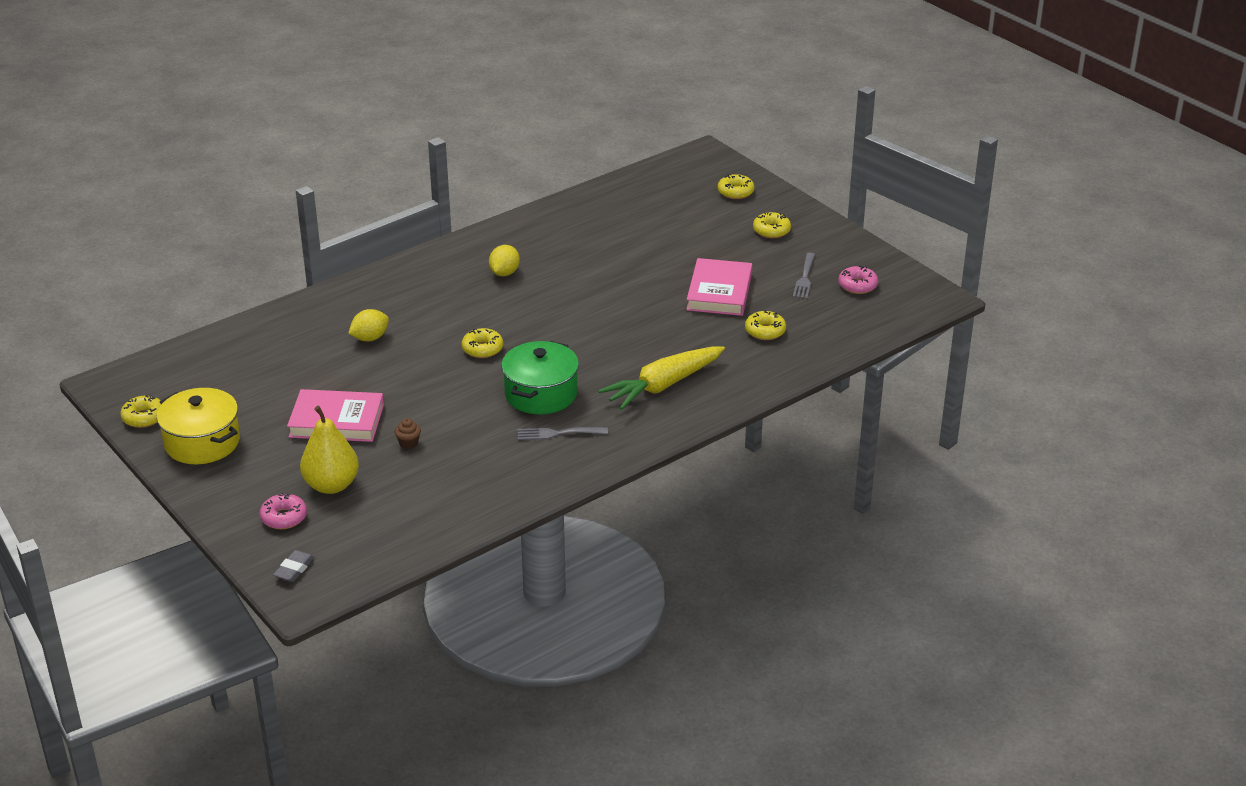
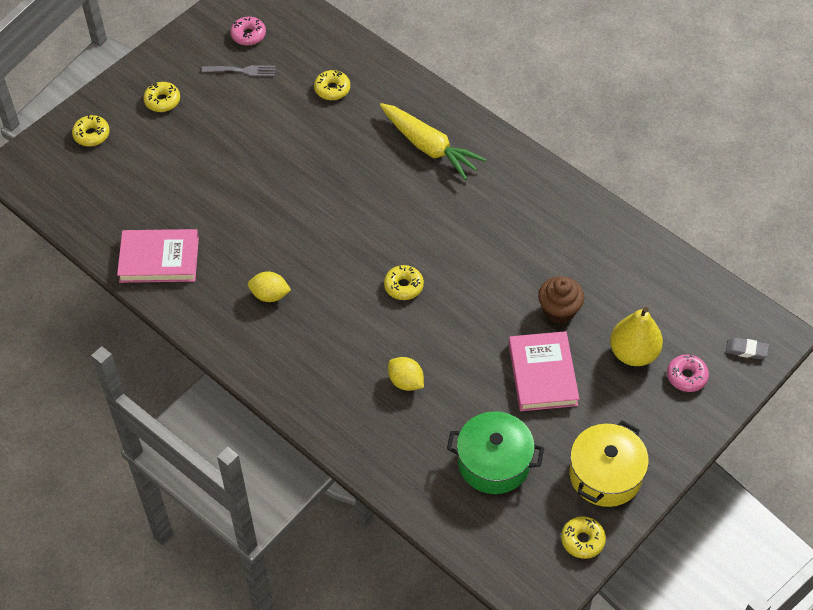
camera: 100 degrees left, 20 degrees up
brown cupcake [395,418,421,449] -> brown cupcake [538,276,584,324], size x1.92
green pot [501,341,579,414] -> green pot moved to [447,411,544,494]
grey fork [518,427,608,440] -> none
pink book [686,258,752,316] -> pink book moved to [117,229,199,283]

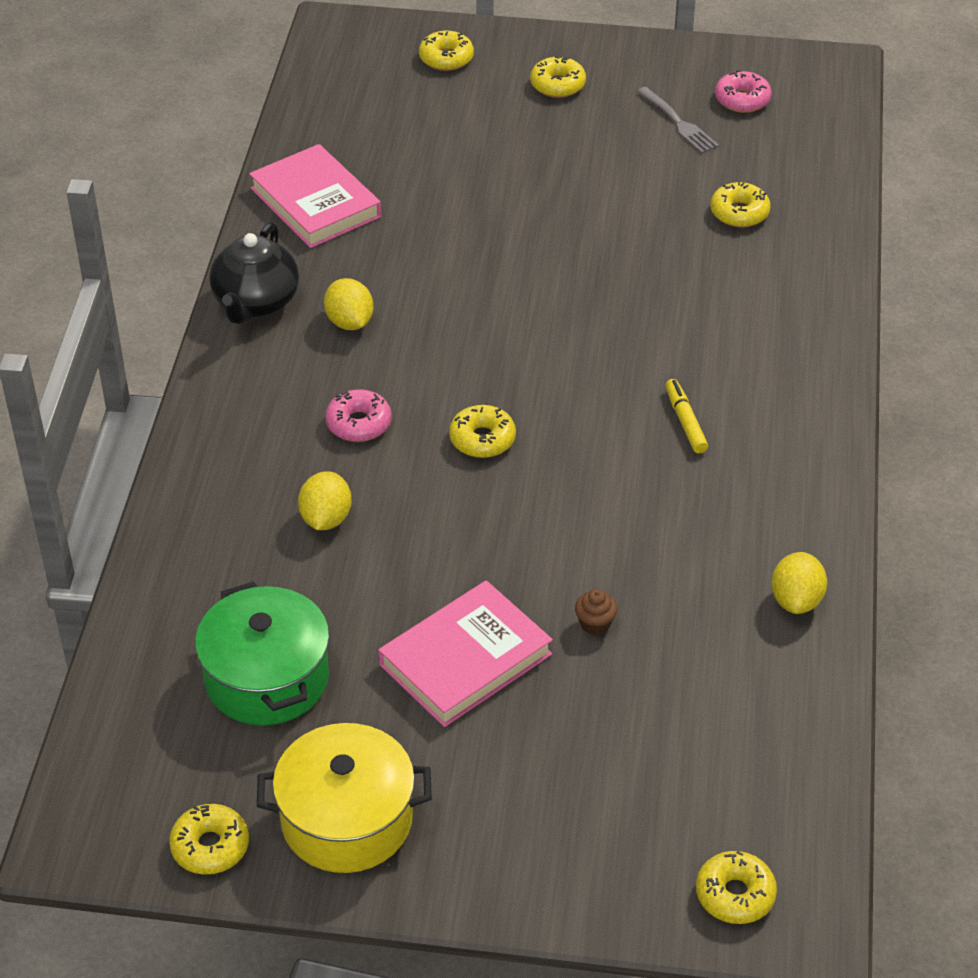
camera: 55 degrees right, 10 degrees down
yellow carrot [380,103,487,180] -> none
brown cupcake [538,276,584,324] -> brown cupcake [575,589,618,635], size x0.52
yellow pear [610,307,663,366] -> none
pink donut [667,354,709,392] -> pink donut moved to [325,389,392,442]
grey eraser [726,338,769,359] -> yellow donut [696,851,777,924]
none -> black teapot [210,222,299,324]
none -> yellow marker [665,379,708,453]
none -> yellow lemon [771,552,827,614]

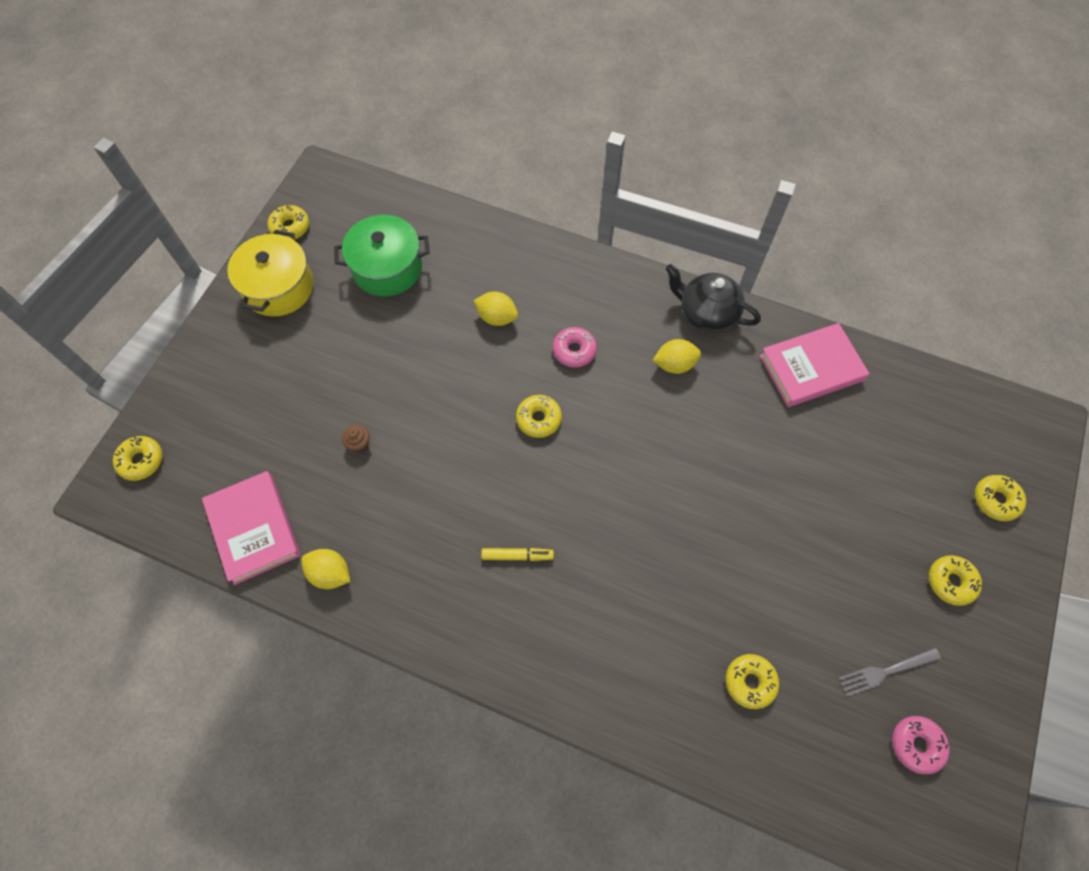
camera: 105 degrees right, 20 degrees up
pink book [378,580,553,727] -> pink book moved to [202,471,300,585]

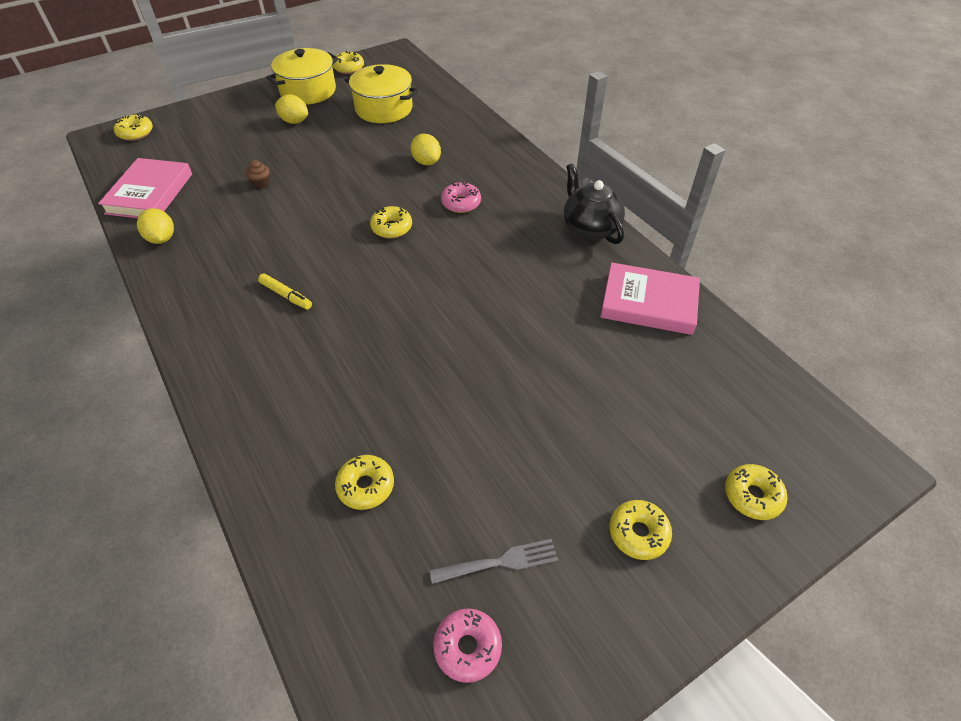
camera: 35 degrees right, 15 degrees down
green pot [334,215,430,297] -> yellow pot [345,64,418,123]
yellow lemon [653,339,701,374] -> yellow lemon moved to [275,94,308,124]
grey fork [838,648,941,697] -> grey fork turned 150 degrees clockwise [430,539,558,584]

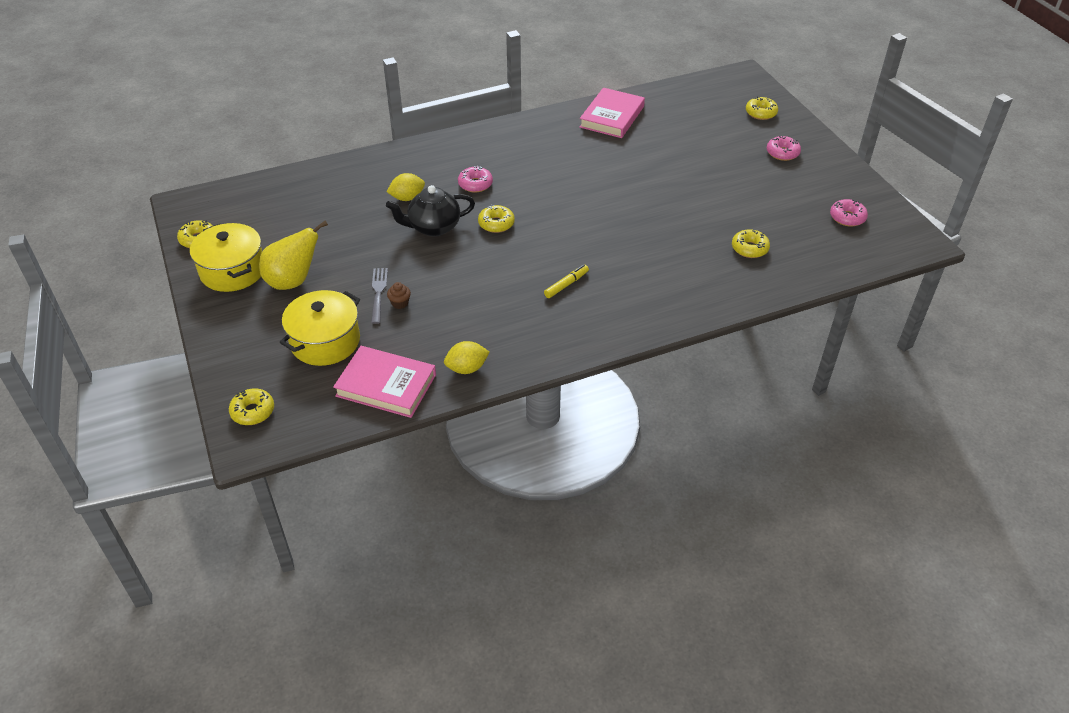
camera: 80 degrees left, 5 degrees down
yellow lemon [275,94,308,124] -> yellow pear [259,220,328,290]
yellow pot [345,64,418,123] -> yellow pot moved to [280,290,360,366]
grey fork [430,539,558,584] -> grey fork moved to [371,268,388,324]
black teapot [564,163,625,244] -> black teapot moved to [386,185,475,236]
yellow donut [609,500,672,560] -> pink donut [767,136,801,161]

